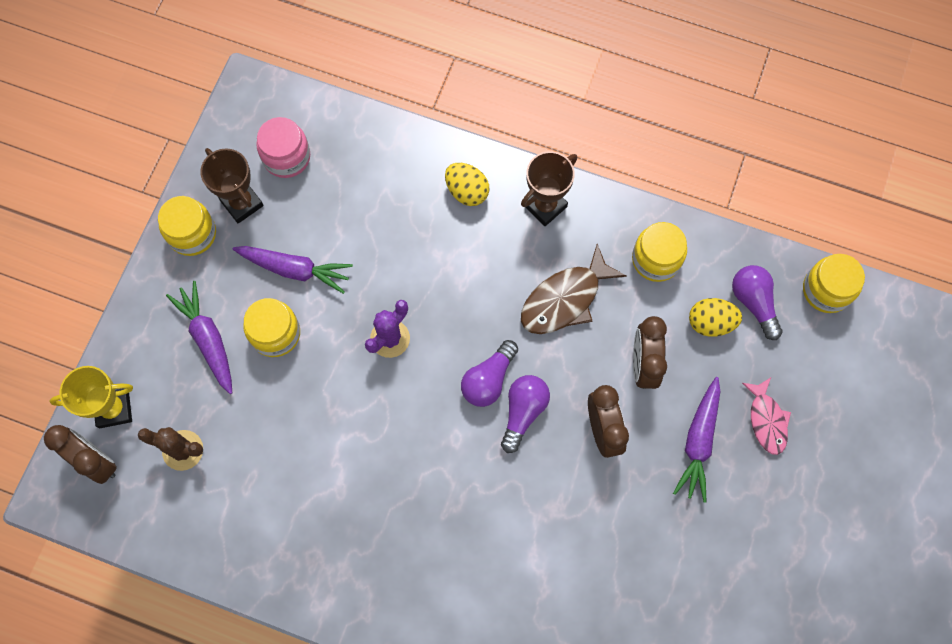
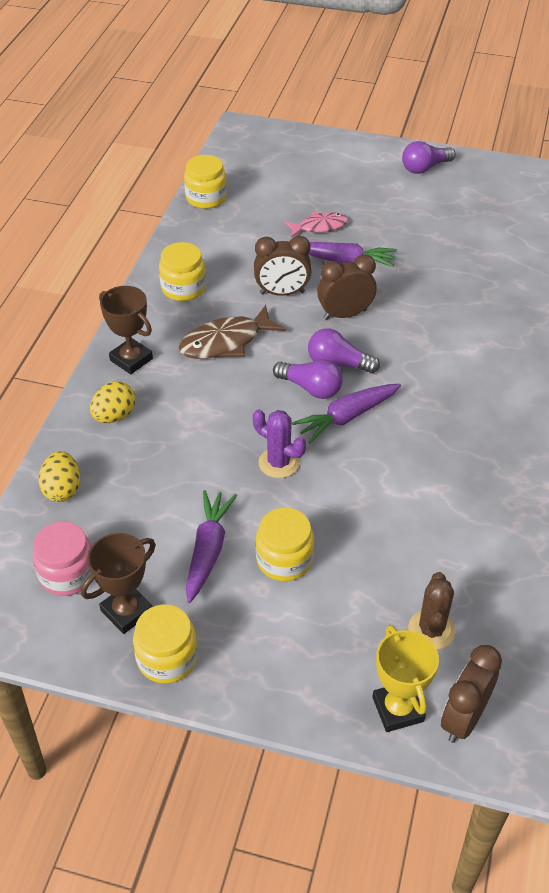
camera: 95 degrees left, 25 degrees down
purple carrot [166,281,232,394] -> purple carrot moved to [292,384,401,443]
brown fish [521,244,626,334] -> brown fish turned 105 degrees clockwise [179,305,286,359]
yellow egg [689,298,742,337] -> yellow egg moved to [38,451,80,502]
purple light bulb [732,265,783,340] -> purple light bulb moved to [402,141,456,174]

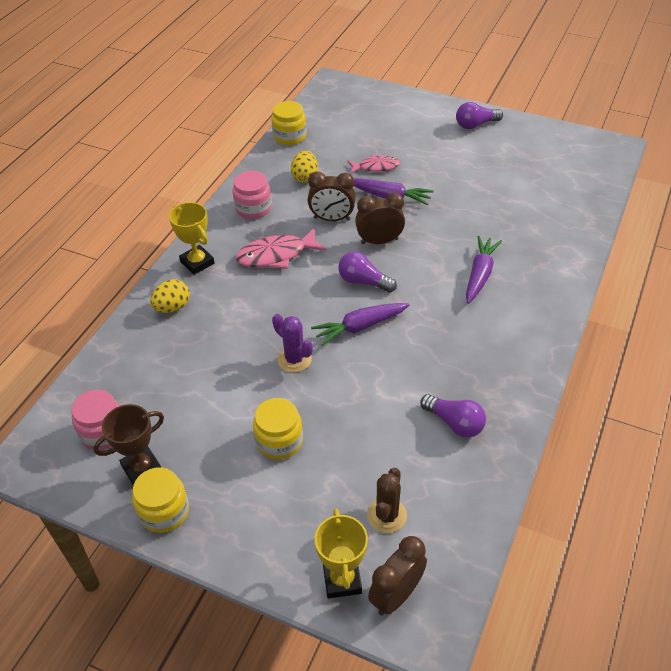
camera: 10 degrees right, 0 degrees up
yellow egg [38,451,80,502] -> yellow egg moved to [291,151,318,183]
brown trophy [99,286,153,374] -> yellow trophy [169,202,214,275]
yellow jar [159,242,206,301] -> pink jar [232,171,272,219]
brown fish [179,305,286,359] -> pink fish [236,228,326,269]
purple carrot [186,490,237,603] -> purple carrot moved to [466,236,502,304]
purple light bulb [273,359,343,399] -> purple light bulb moved to [420,394,486,438]

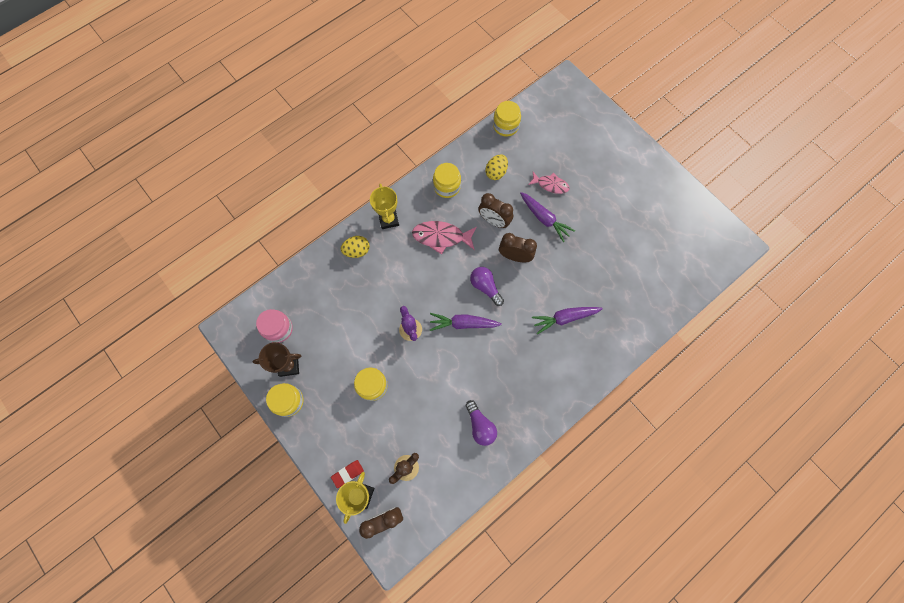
camera: 25 degrees right, 25 degrees up
pink jar [232,171,272,219] -> yellow jar [433,163,461,198]
purple light bulb [456,102,503,129] -> none
purple carrot [466,236,502,304] -> purple carrot turned 150 degrees counterclockwise [532,307,603,334]
none -> red eraser [331,460,364,488]

